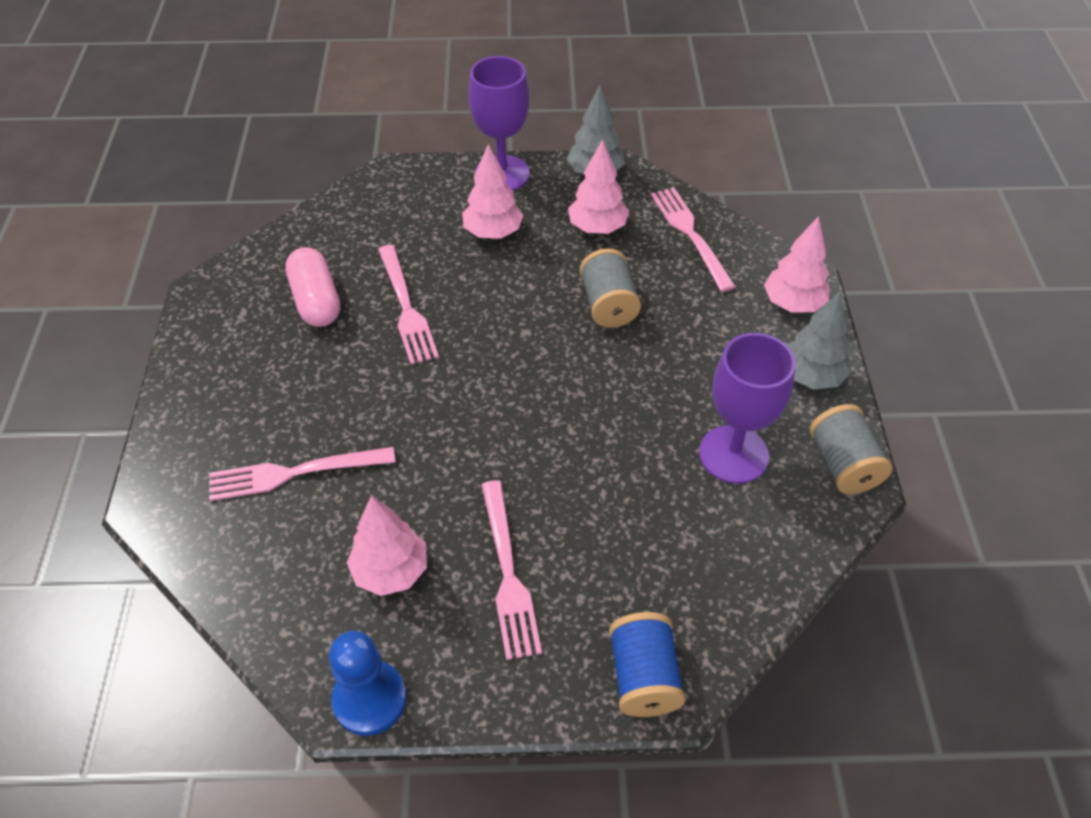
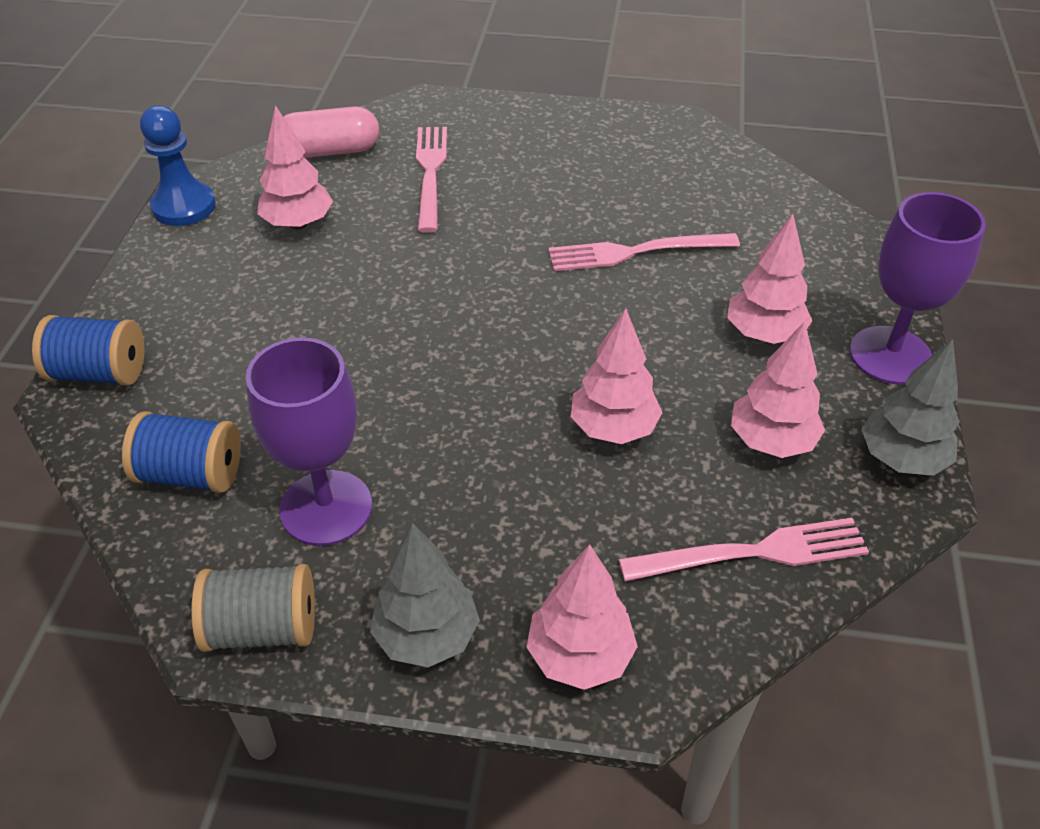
camera: 100 degrees right, 5 degrees down
pink capsule [285,247,340,327] -> pink capsule moved to [284,106,379,158]
pink fork [481,480,542,660] -> none
grey spool [580,248,641,328] -> pink tree [570,308,662,444]
none -> blue spool [122,411,241,493]

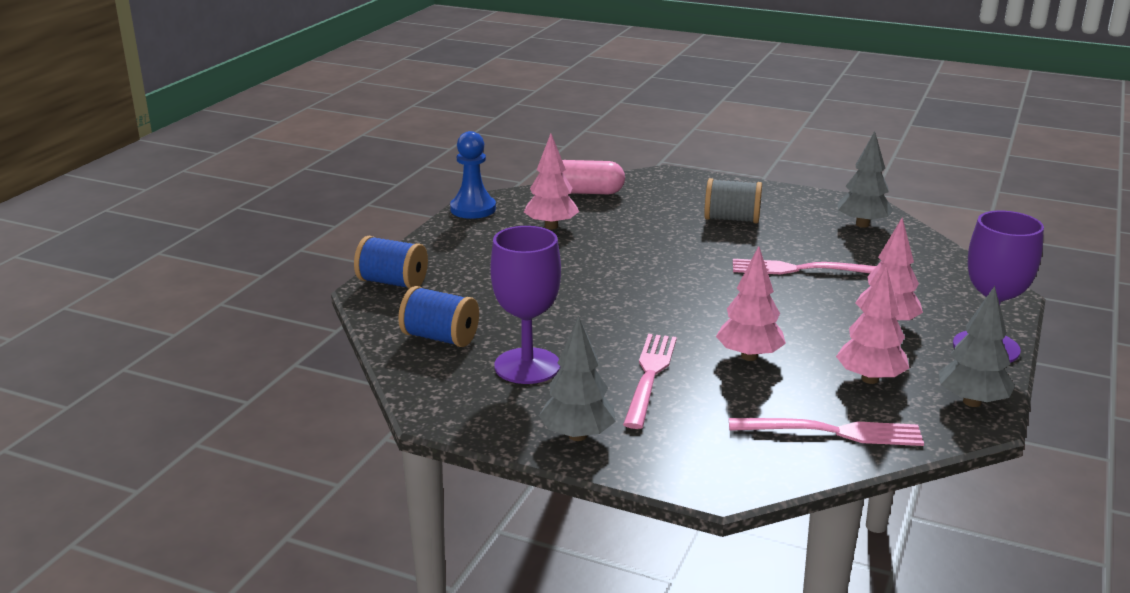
camera: 15 degrees right, 20 degrees down
grey spool [191,564,315,652] -> grey spool moved to [704,178,762,224]
pink fork [416,127,447,233] -> pink fork moved to [623,334,677,429]
pink tree [527,544,638,690] -> none
none -> grey tree [837,131,893,228]

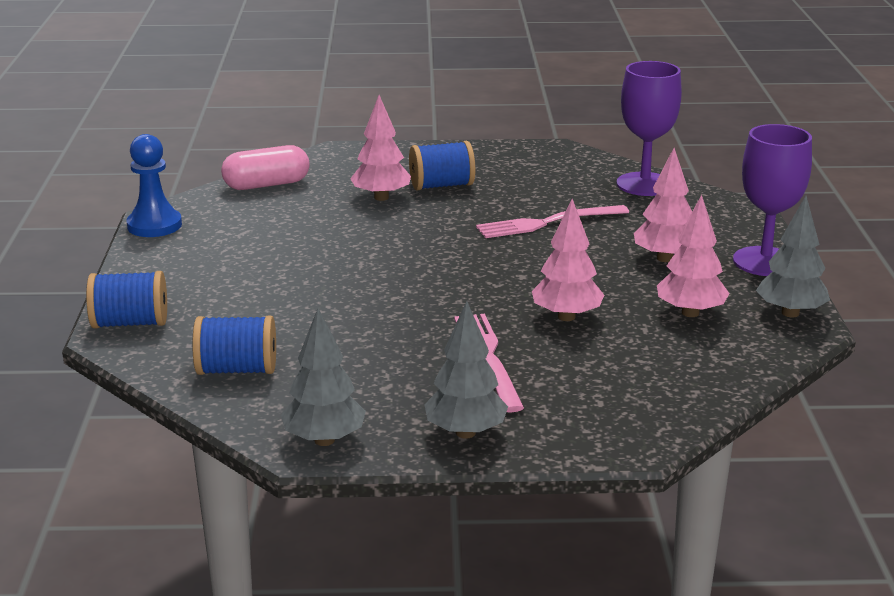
camera: 25 degrees left, 0 degrees up
purple goblet [490,226,561,384] -> purple goblet moved to [616,61,682,196]
pink tree [524,134,579,229] -> pink tree moved to [350,95,411,201]
grey spool [704,178,762,224] -> blue spool [409,141,475,190]
pink fork [729,418,924,446] -> none
grey tree [837,131,893,228] -> grey tree moved to [281,308,366,446]

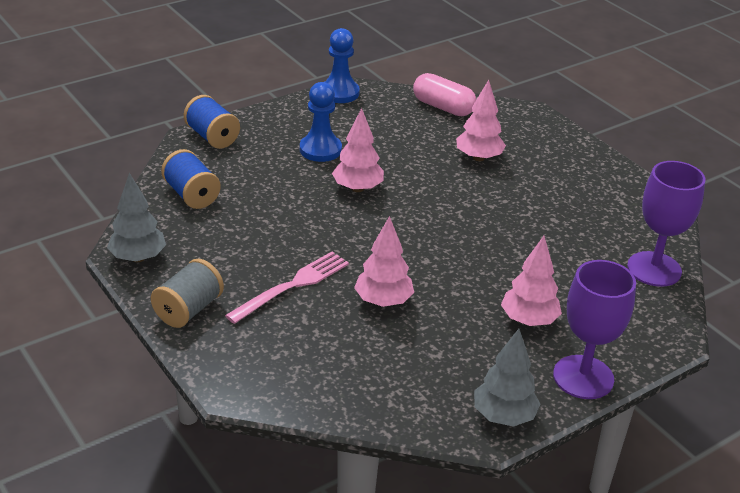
camera: 55 degrees right, 10 degrees up
blue spool [409,141,475,190] -> none
grey tree [424,301,508,439] -> grey spool [151,259,224,328]
pink fork [476,205,629,238] -> none
pink tree [657,195,730,317] -> pink tree moved to [332,108,384,192]
none -> blue pawn [300,82,342,162]

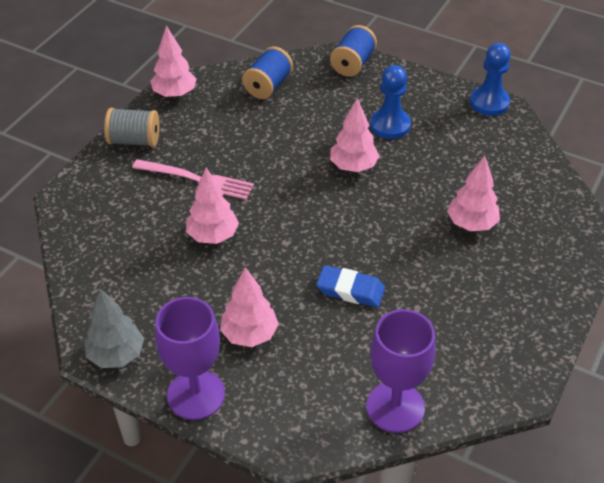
camera: 65 degrees right, 10 degrees up
grey tree [107,173,166,262] -> pink tree [151,25,197,98]
pink capsule [413,73,477,116] -> none
none -> blue eraser [316,265,385,307]

